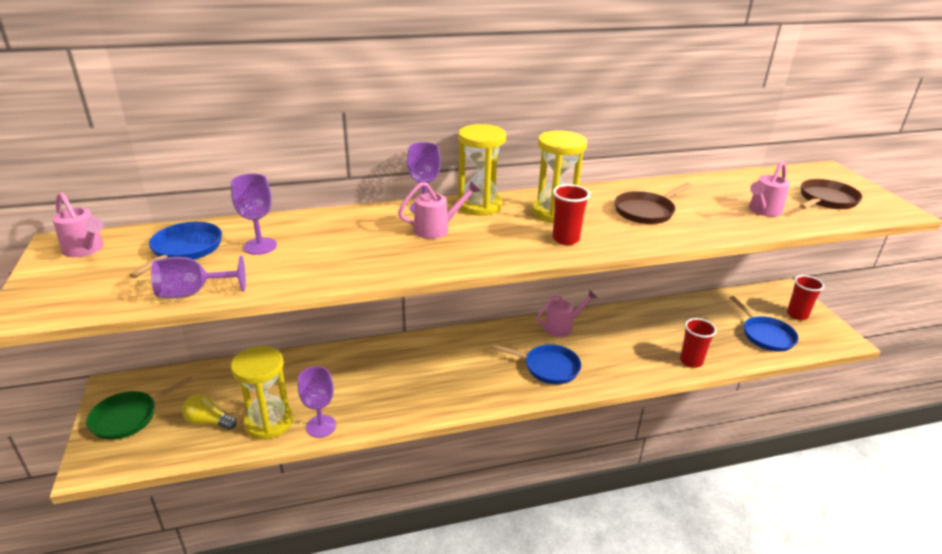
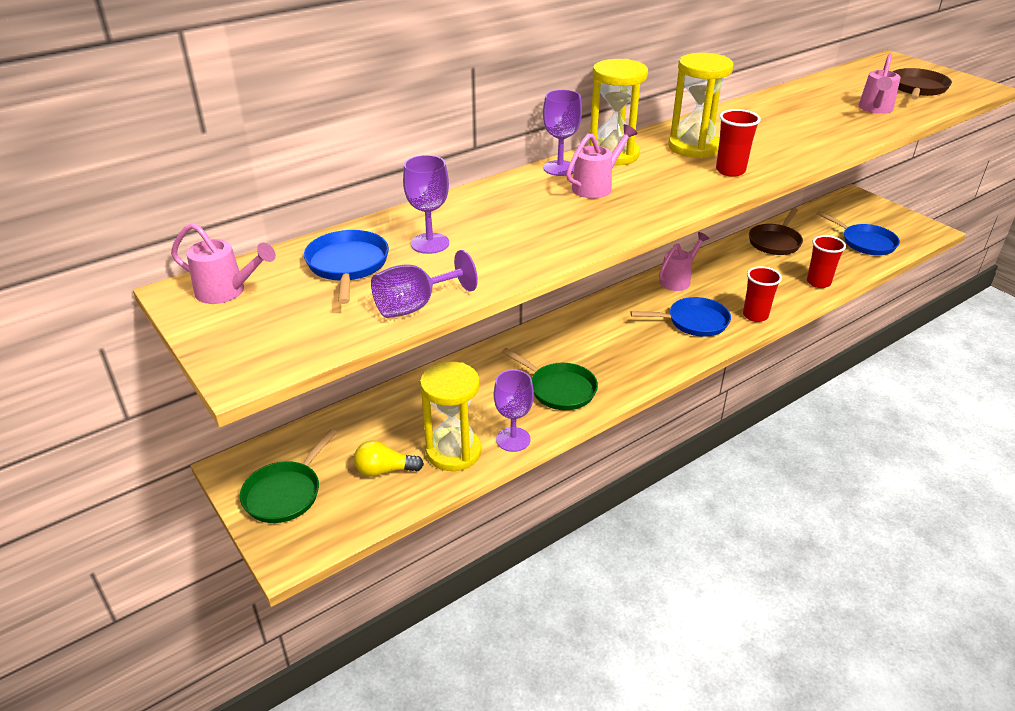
camera: 20 degrees left, 5 degrees up
brown pan [615,183,692,224] -> brown pan moved to [749,208,803,255]
red cup [787,275,824,320] -> red cup moved to [743,266,782,322]
none -> green pan [502,348,598,410]

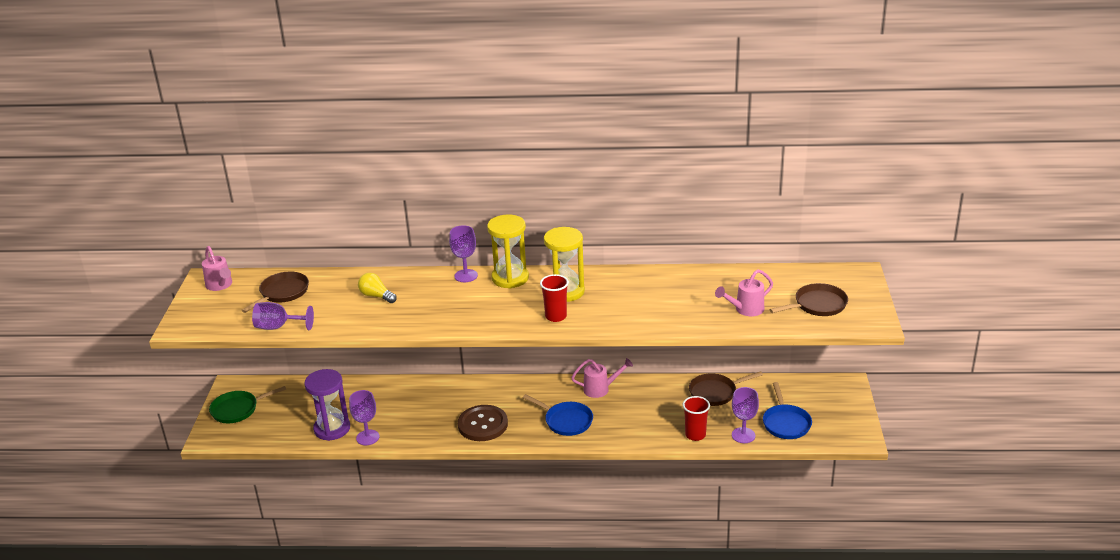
camera: 40 degrees right, 5 degrees down
blue pan [304,230,389,304] -> brown pan [241,272,309,313]
yellow light bulb [354,440,424,477] -> yellow light bulb moved to [358,273,397,303]
purple goblet [403,155,449,254] -> purple goblet moved to [732,387,759,443]
yellow hourglass [420,362,481,471] -> purple hourglass [304,369,350,441]
green pan [502,348,598,410] -> none
pink watering can [566,124,637,198] -> none
red cup [743,266,782,322] -> none
none -> brown button [458,405,508,441]

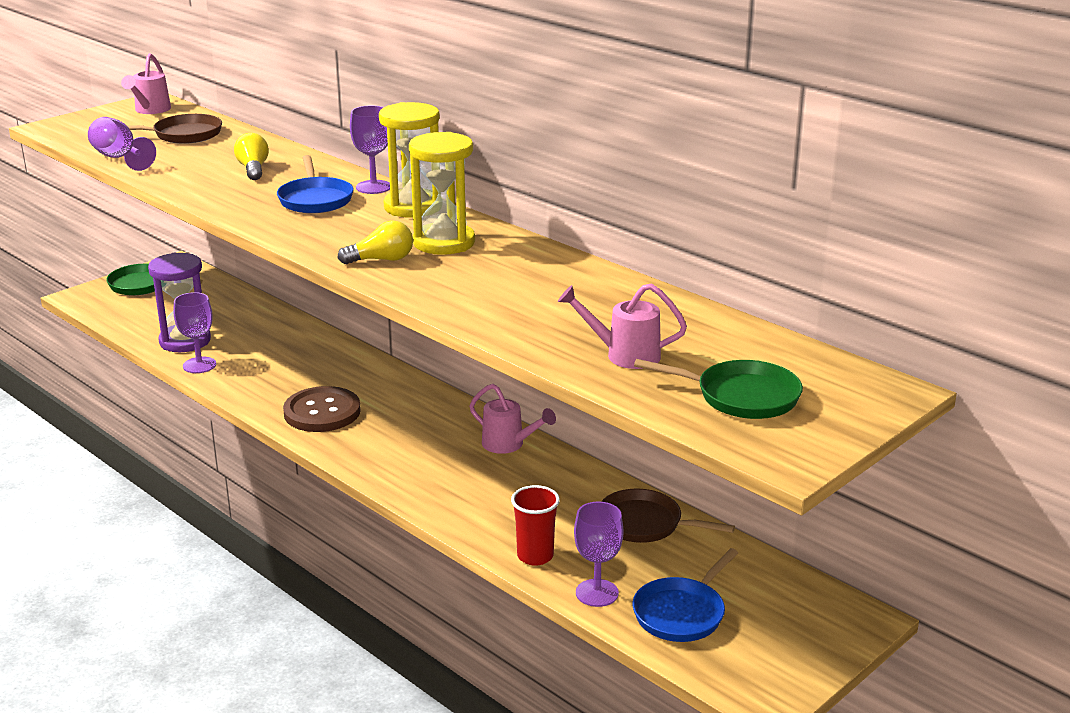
camera: 40 degrees right, 5 degrees down
blue pan [523,394,593,436] -> blue pan moved to [277,155,354,213]
red cup [540,274,569,322] -> yellow light bulb [338,221,413,264]
brown pan [769,283,848,316] -> green pan [634,359,803,419]

